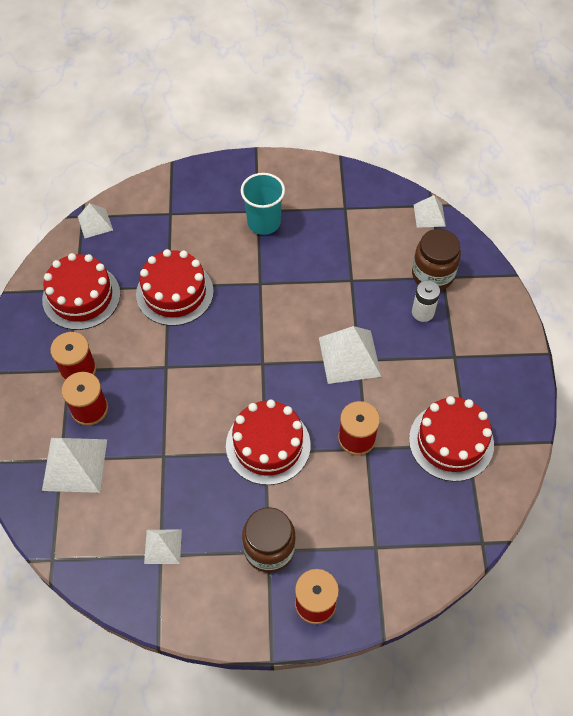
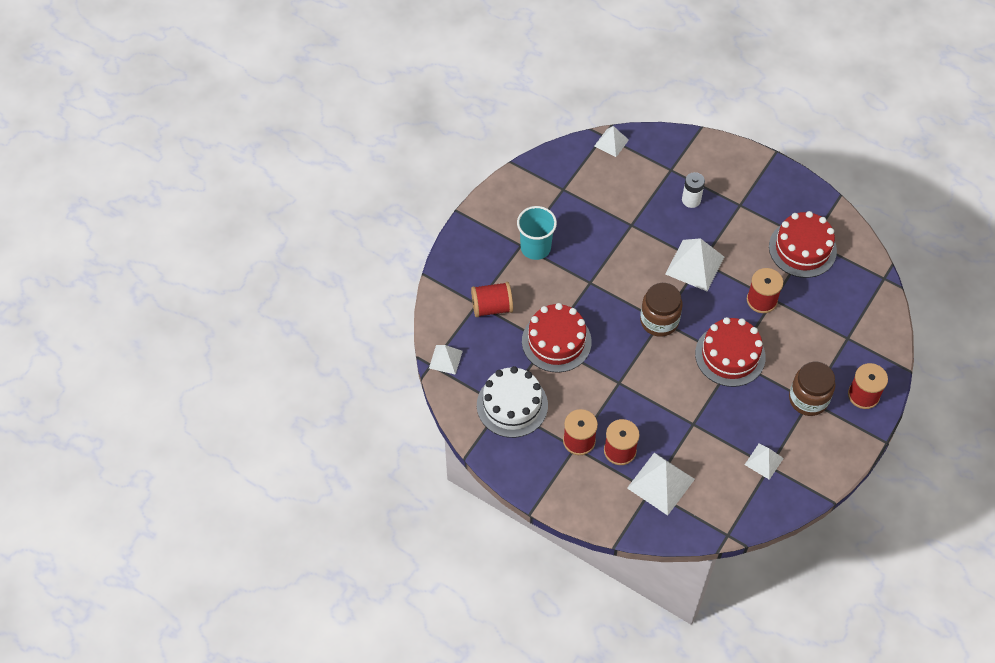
camera: 55 degrees left, 0 degrees up
red cake [42,253,120,330] -> white cake [477,366,548,438]
brown jar [412,229,461,291] -> brown jar moved to [640,283,683,337]
none -> red spool [471,282,513,317]

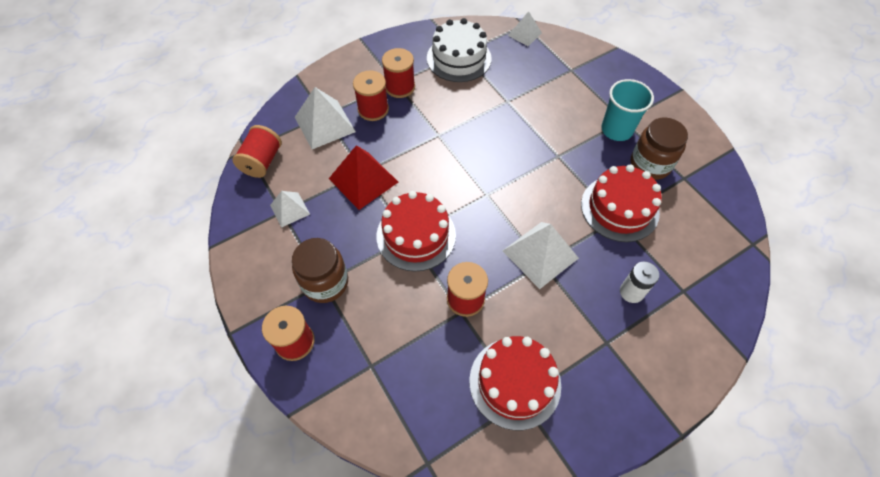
camera: 115 degrees right, 0 degrees up
red spool [471,282,513,317] -> red spool moved to [232,125,282,178]
red cake [522,303,592,373] -> red cake moved to [581,165,662,242]
white pyramid [594,126,629,157] -> none
brown jar [640,283,683,337] -> brown jar moved to [631,118,688,180]
none -> red pyramid [329,145,398,210]

